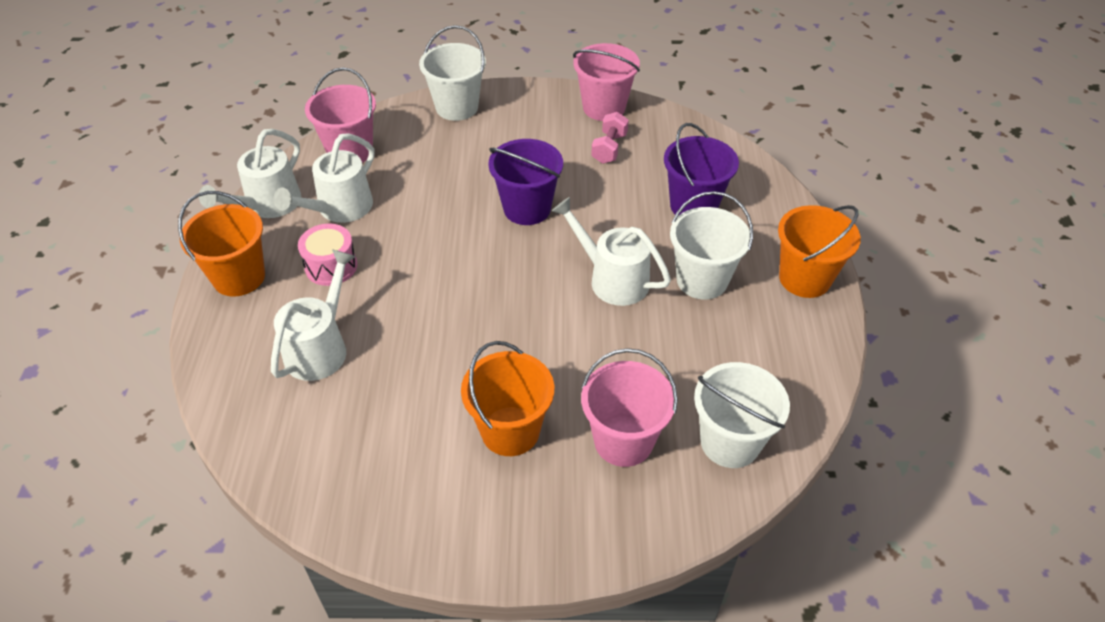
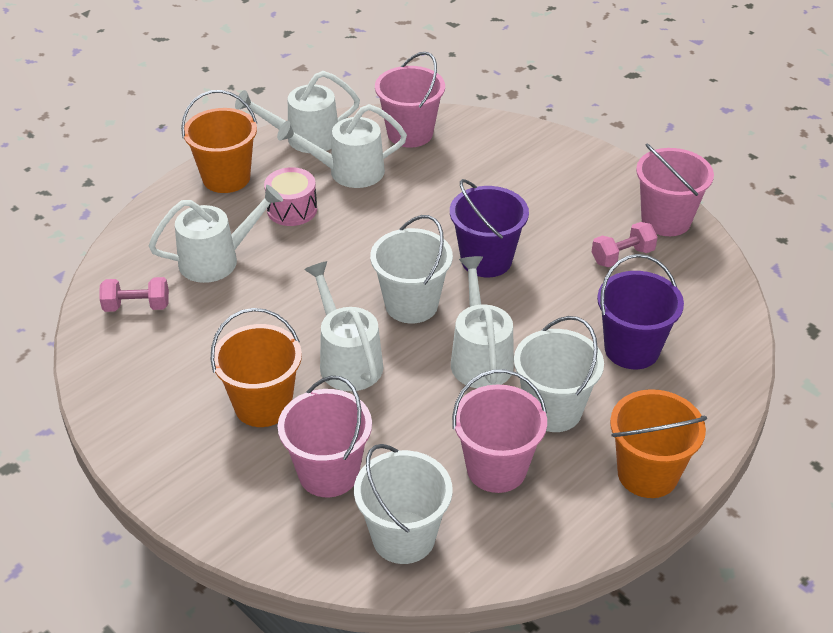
camera: 45 degrees right, 5 degrees down
white bucket [419,25,486,121] -> white bucket moved to [370,215,453,324]
none -> pink dumbbell [99,277,169,312]
none -> white watering can [304,261,383,391]
none -> pink bucket [452,369,547,493]

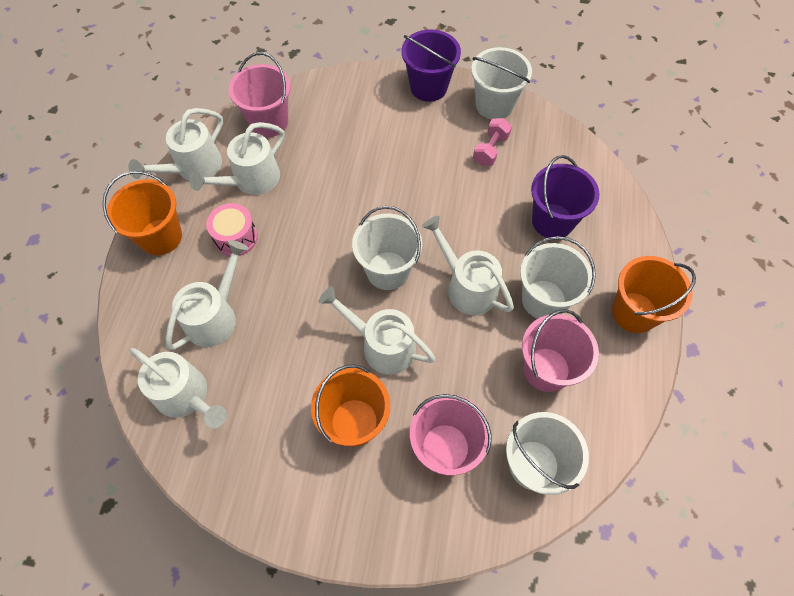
camera: 35 degrees left, 20 degrees up
pink dumbbell [99,277,169,312] -> white watering can [129,348,227,428]
purple bucket [450,179,529,277] -> purple bucket moved to [402,30,461,102]
pink bucket [636,143,714,236] -> white bucket [471,47,532,120]

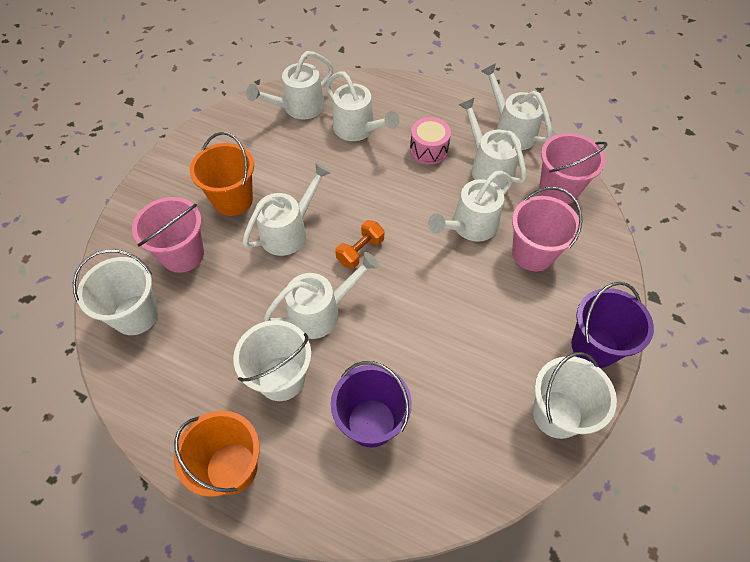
camera: 105 degrees right, 5 degrees down
orange bucket [102,171,182,255] -> none
white bucket [352,206,422,290] -> orange dumbbell [335,220,384,269]
pink dumbbell [473,118,512,166] -> none
pink bucket [522,309,599,392] -> pink bucket moved to [512,187,583,272]
none -> white watering can [428,171,513,242]

